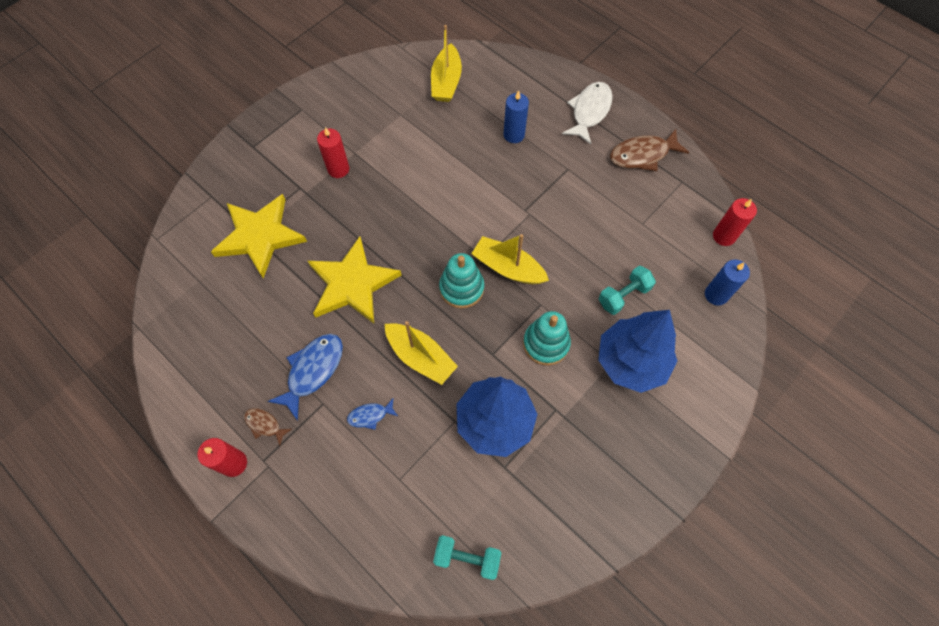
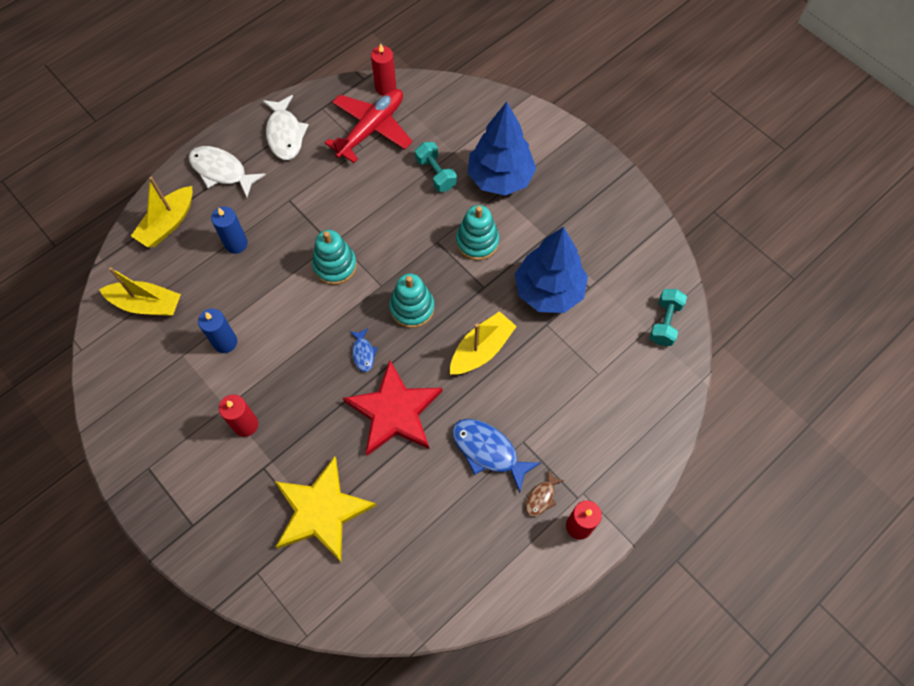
camera: 85 degrees left, 0 degrees up
yellow star [308,236,401,323] -> red star [343,360,443,456]
blue fish [347,398,398,430] -> blue fish moved to [350,328,378,372]
yellow boat [471,234,549,284] -> yellow boat moved to [131,177,192,247]
brown fish [610,129,689,171] -> white fish [262,95,309,160]
blue candle [705,260,750,305] -> blue candle moved to [198,309,237,353]
none -> turquoise stacking toy [312,230,357,285]
none -> red plane [325,89,412,163]

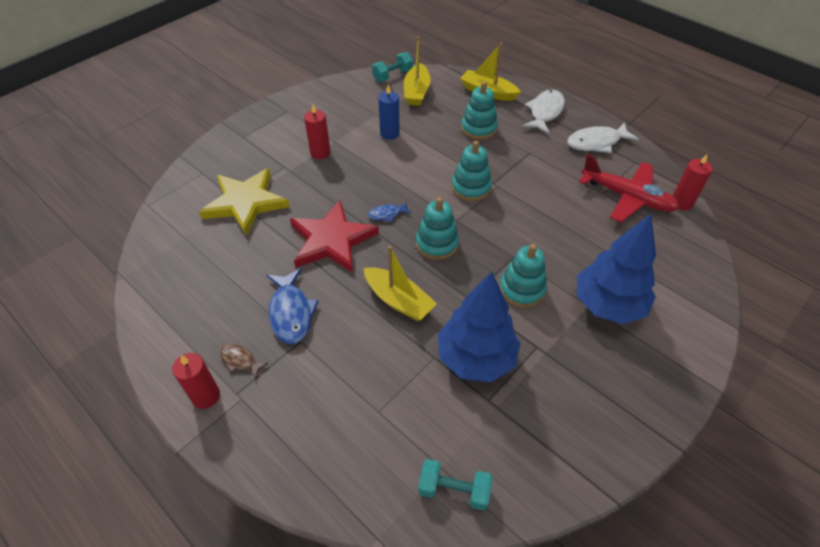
camera: 85 degrees right, 15 degrees down
blue candle [211,207,248,254] -> turquoise stacking toy [461,82,498,140]
turquoise dumbbell [415,142,457,192] -> turquoise dumbbell moved to [372,52,413,82]
blue fish [452,419,540,493] -> blue fish turned 135 degrees clockwise [266,268,319,344]

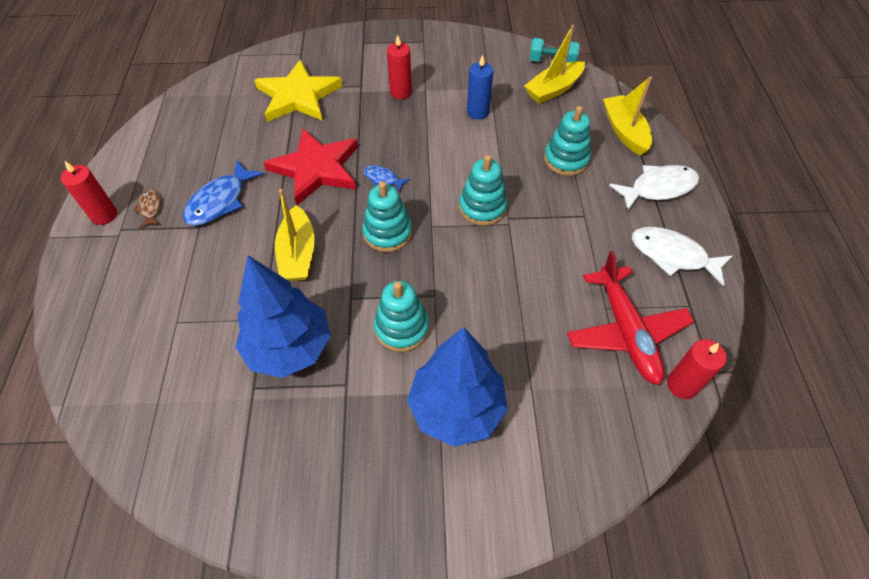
camera: 45 degrees right, 5 degrees up
turquoise dumbbell [418,459,493,510] -> none

